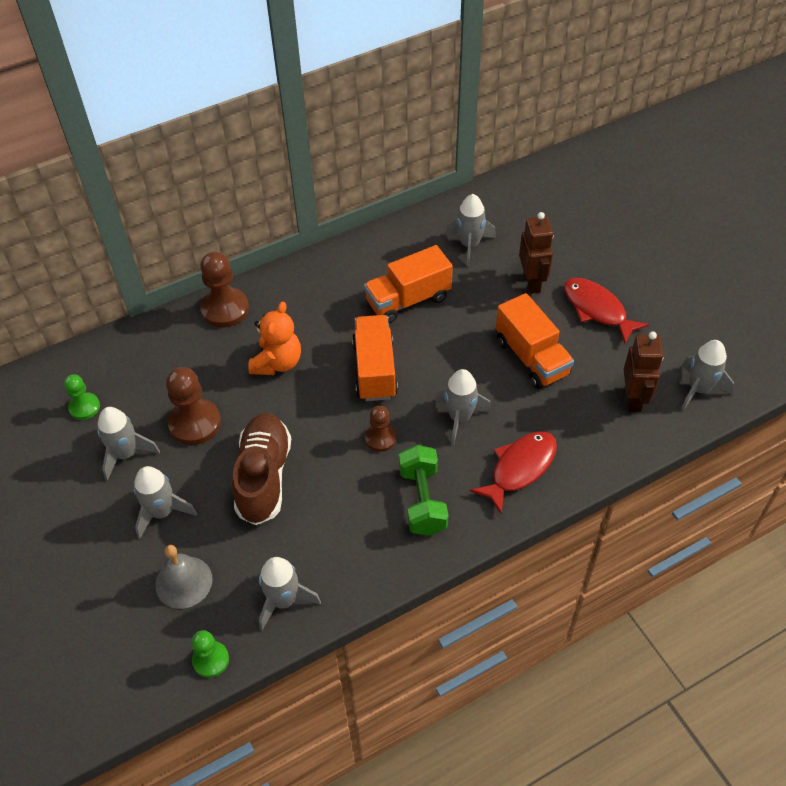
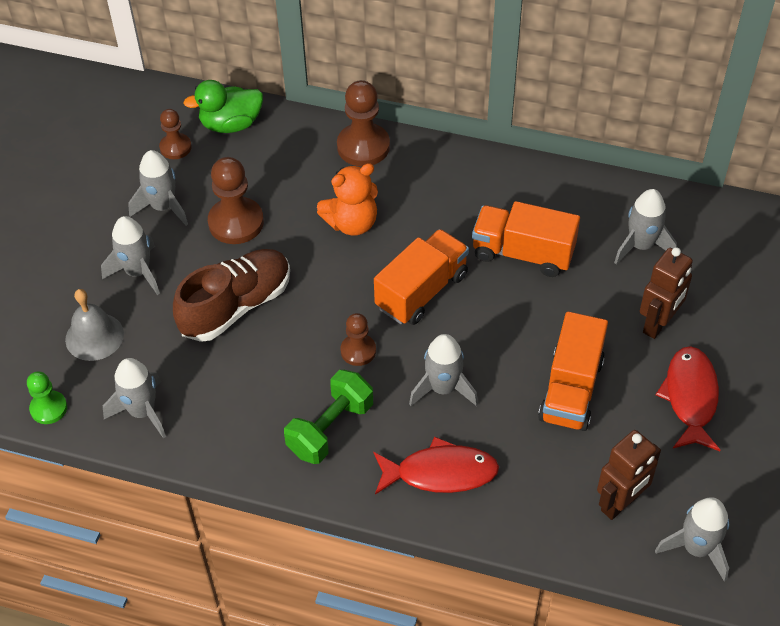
camera: 45 degrees right, 0 degrees up
green pawn [64,375,100,420] -> brown pawn [159,109,192,159]
none -> green duck [183,80,263,133]

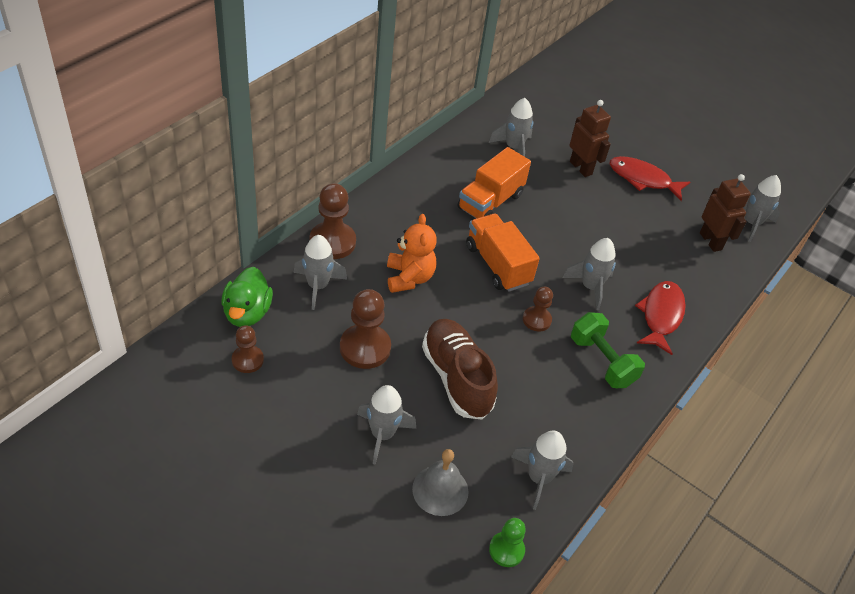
camera: 75 degrees left, 5 degrees down
grey rocket [128,150,188,226] -> grey rocket moved to [293,235,347,310]
orange truck [538,312,608,431] -> none

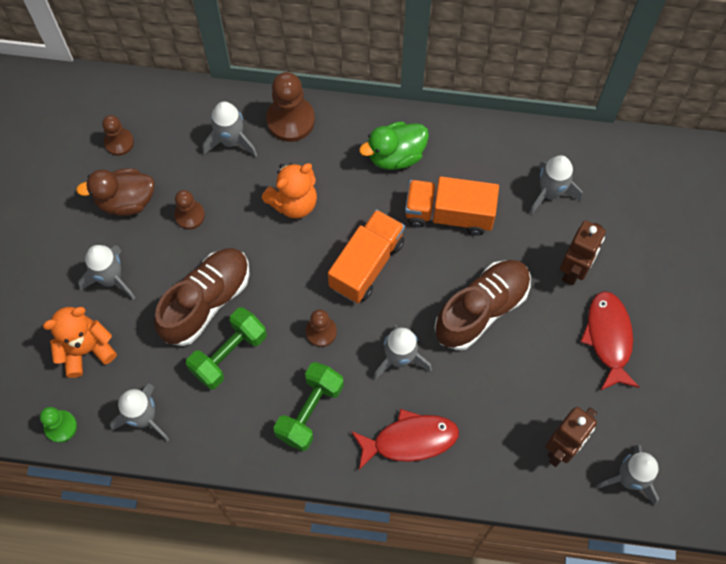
camera: 65 degrees right, 20 degrees up
green duck [222,267,273,327] -> green duck moved to [359,121,429,170]
brown pawn [340,289,391,369] -> brown pawn [174,190,205,229], size x0.60
grey bell [412,449,469,516] -> orange teddy bear [43,307,117,378]
none -> brown duck [76,168,155,216]
none -> green dumbbell [186,307,267,389]
none -> brown shoe [434,260,531,350]

